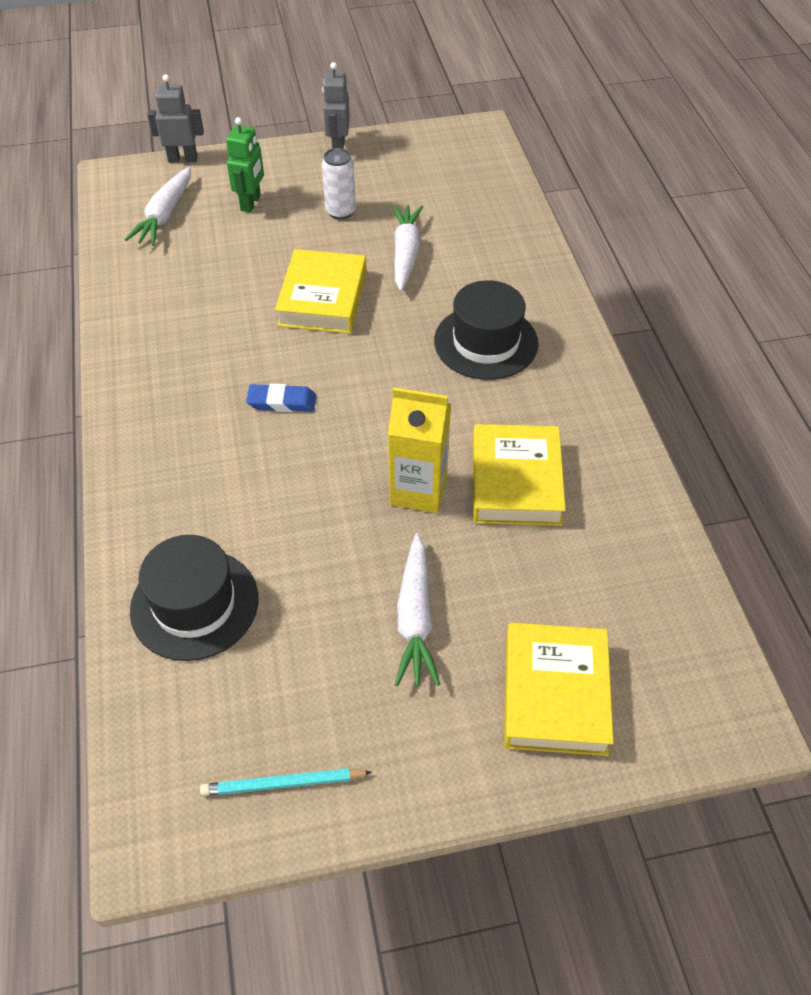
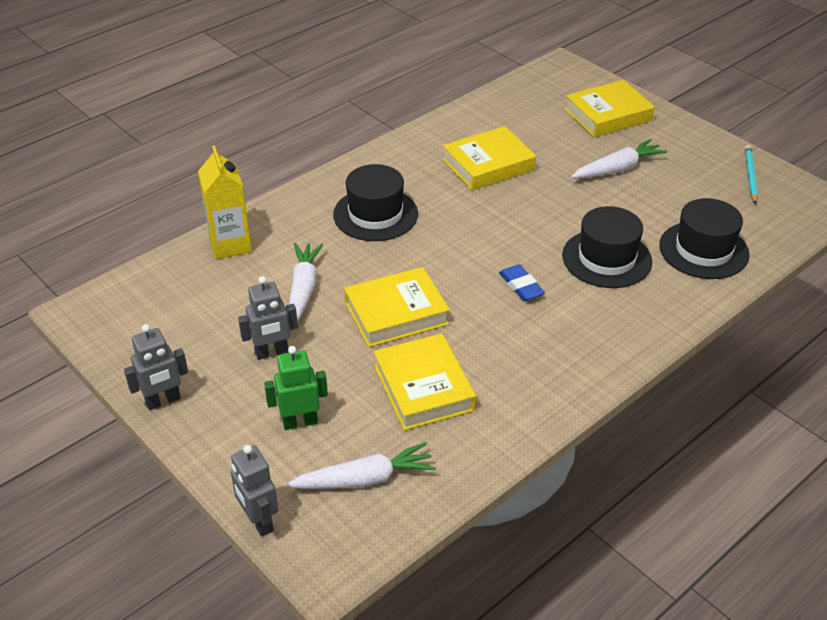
camera: 120 degrees left, 10 degrees down
turquoise pencil [200,768,372,796] -> turquoise pencil turned 135 degrees counterclockwise [745,145,758,204]
white can [322,148,356,219] -> grey robot [238,276,298,360]
yellow carton [388,387,451,513] -> yellow carton moved to [198,146,252,259]
white carrot [392,205,423,291] -> white carrot turned 120 degrees clockwise [289,243,323,322]
none -> yellow book [374,333,476,430]
none -> black hat [562,206,652,288]

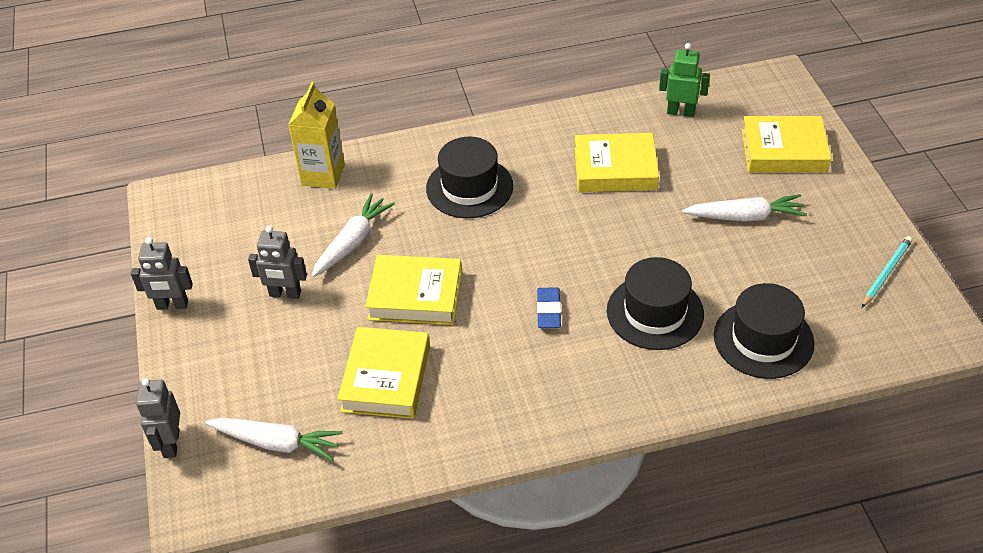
camera: 30 degrees right, 5 degrees up
green robot [264,346,328,430] -> green robot moved to [659,43,710,117]

